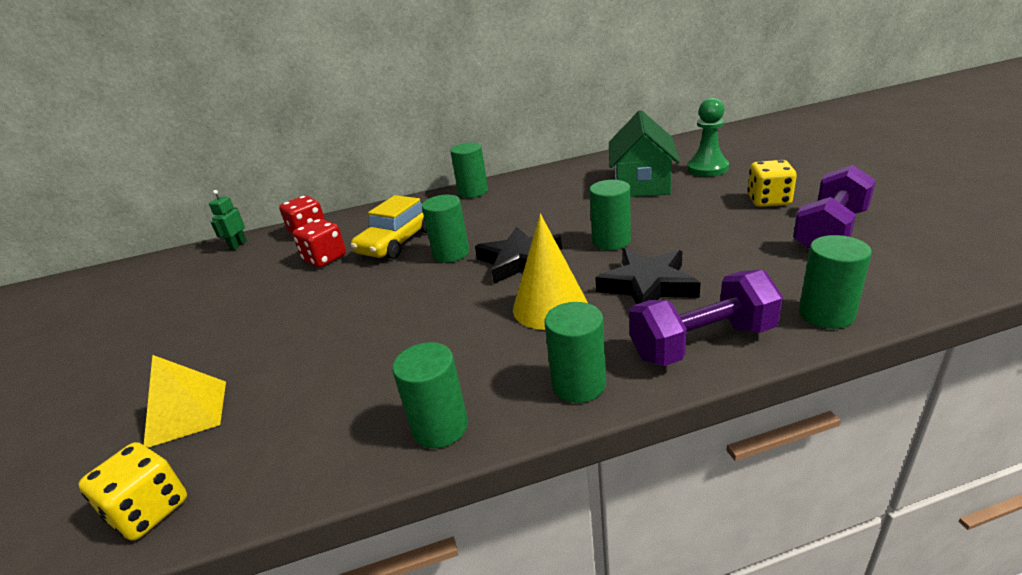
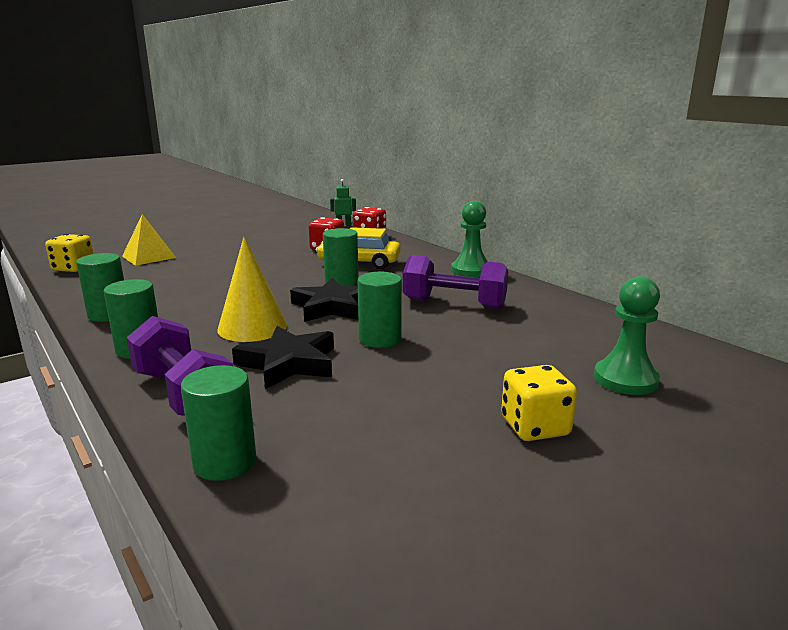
camera: 65 degrees right, 10 degrees down
green cylinder [450,142,488,198] -> green pawn [451,201,488,277]
green house [609,110,680,197] -> none
purple dumbbell [793,165,876,249] -> purple dumbbell moved to [403,255,508,309]

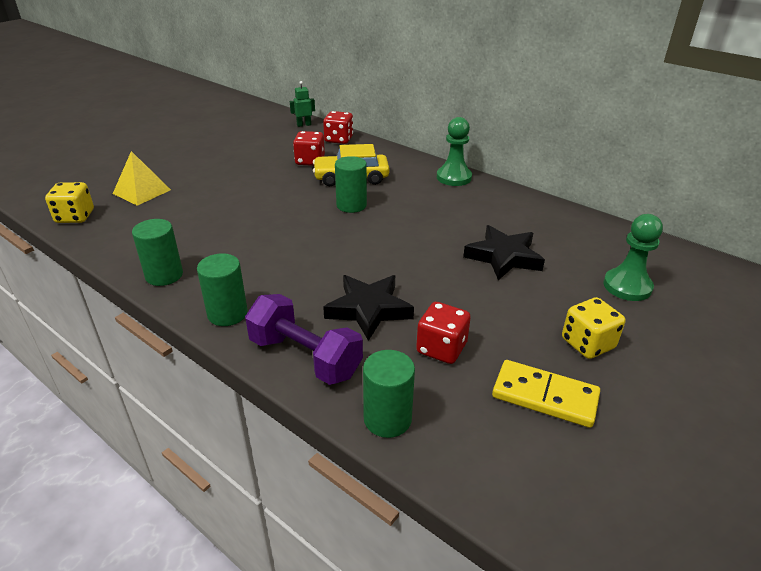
camera: 15 degrees left, 15 degrees up
yellow cone [218,237,287,342] -> none
black star [290,278,358,322] -> black star moved to [463,225,545,280]
green cylinder [358,272,402,348] -> none
purple dumbbell [403,255,508,309] -> none
none -> red dice [416,302,471,364]
none -> yellow domino [492,360,600,428]

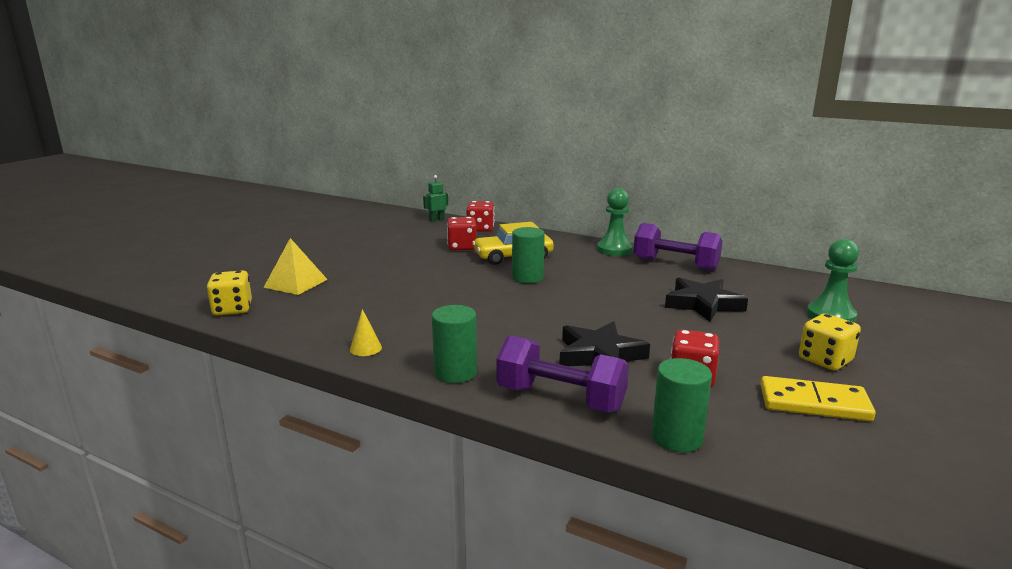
camera: 10 degrees left, 15 degrees down
green cylinder [132,219,183,286] -> yellow cone [350,309,382,356]
none -> purple dumbbell [633,223,723,271]

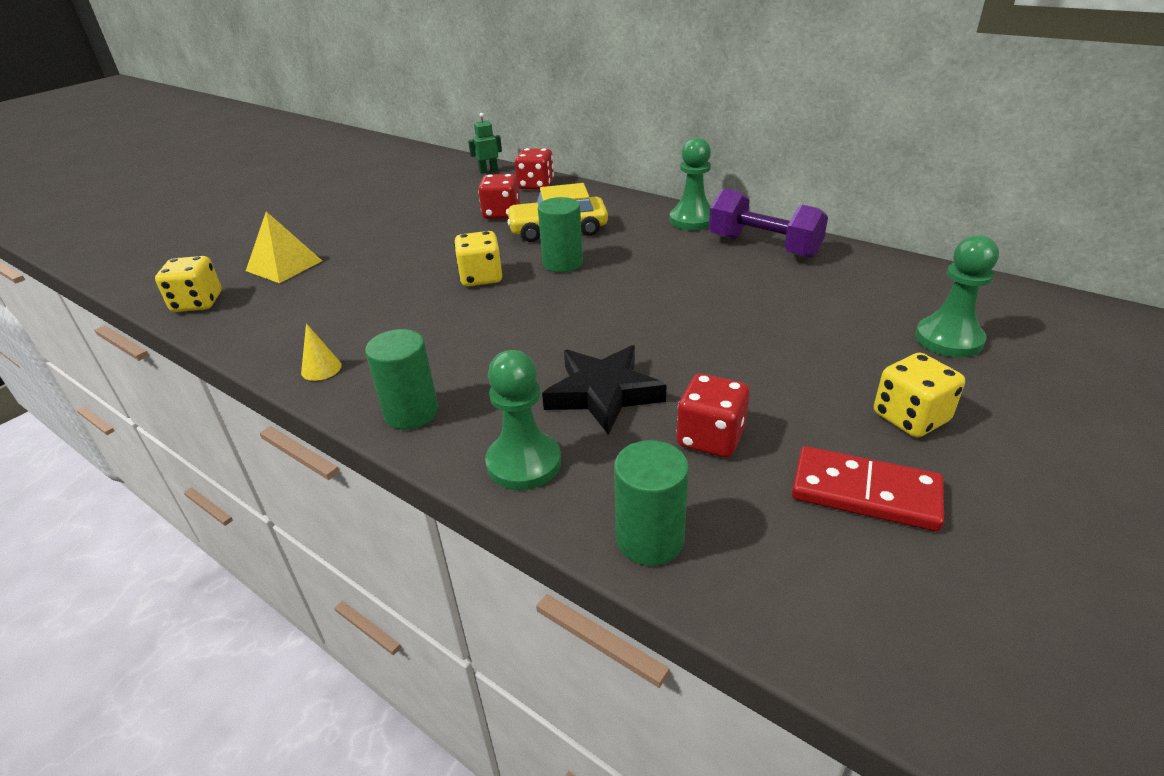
camera: 10 degrees right, 15 degrees up
purple dumbbell [496,335,629,412] -> green pawn [485,350,561,490]
black star [665,277,748,322] -> none
yellow domino [760,376,876,421] -> red domino [792,446,944,532]
none -> yellow dice [454,231,502,286]

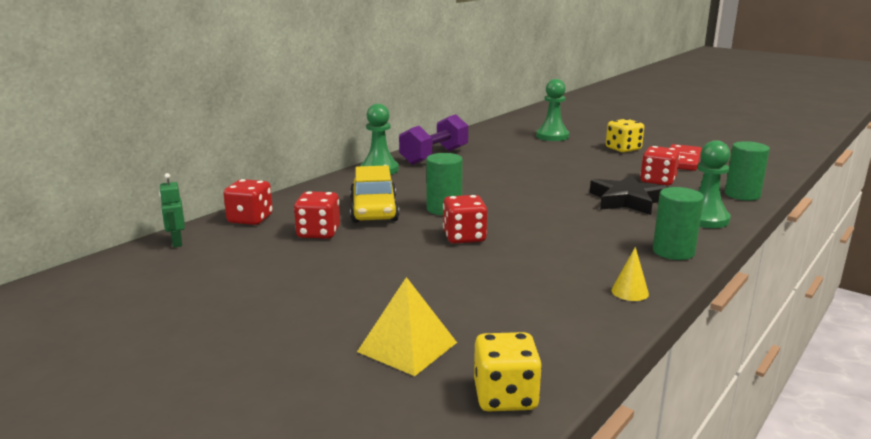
camera: 90 degrees left, 15 degrees down
yellow dice [454,231,502,286] -> red dice [443,195,487,243]

